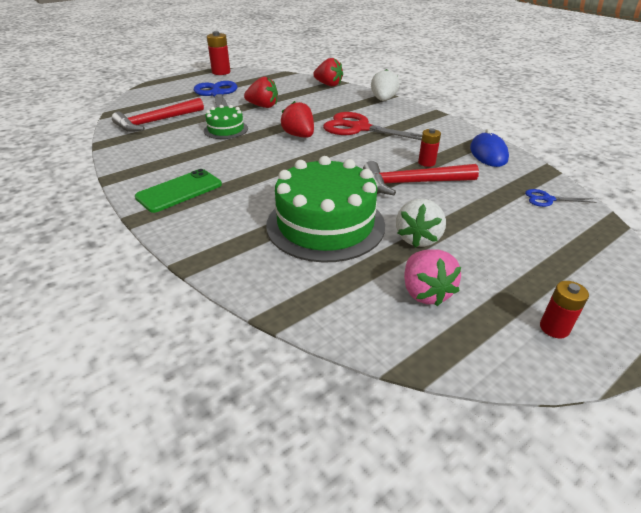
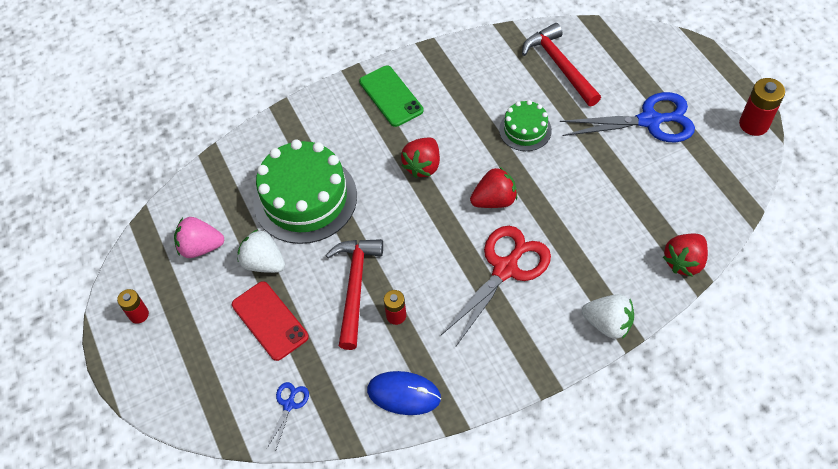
camera: 105 degrees right, 20 degrees up
red strawberry [244,77,278,108] -> red strawberry moved to [401,137,440,178]
none -> red phone [232,281,309,361]

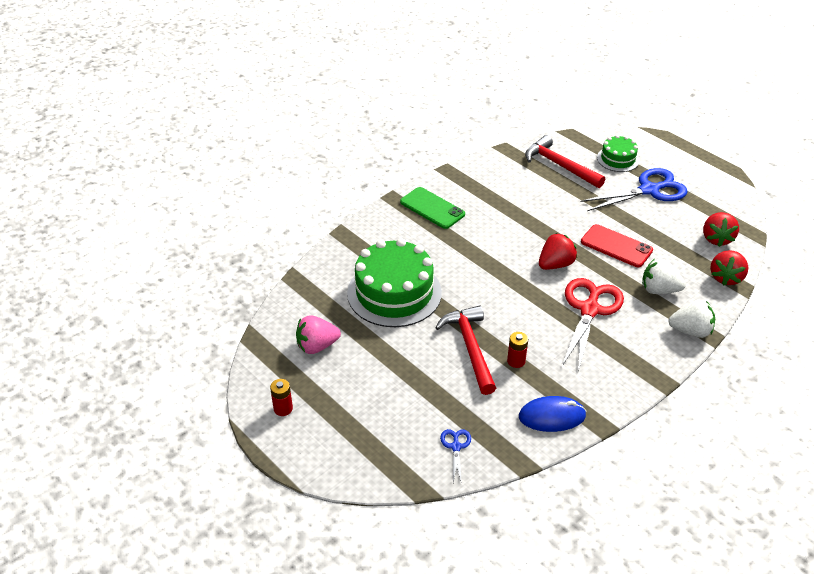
camera: 20 degrees left, 15 degrees down
red phone [232,281,309,361] -> red phone moved to [581,224,653,267]
white strawberry [237,229,285,273] -> white strawberry moved to [642,259,686,294]
red strawberry [401,137,440,178] -> red strawberry moved to [703,212,739,247]
green cake [499,100,552,151] -> green cake moved to [597,135,639,172]
red battery [739,78,785,136] -> none

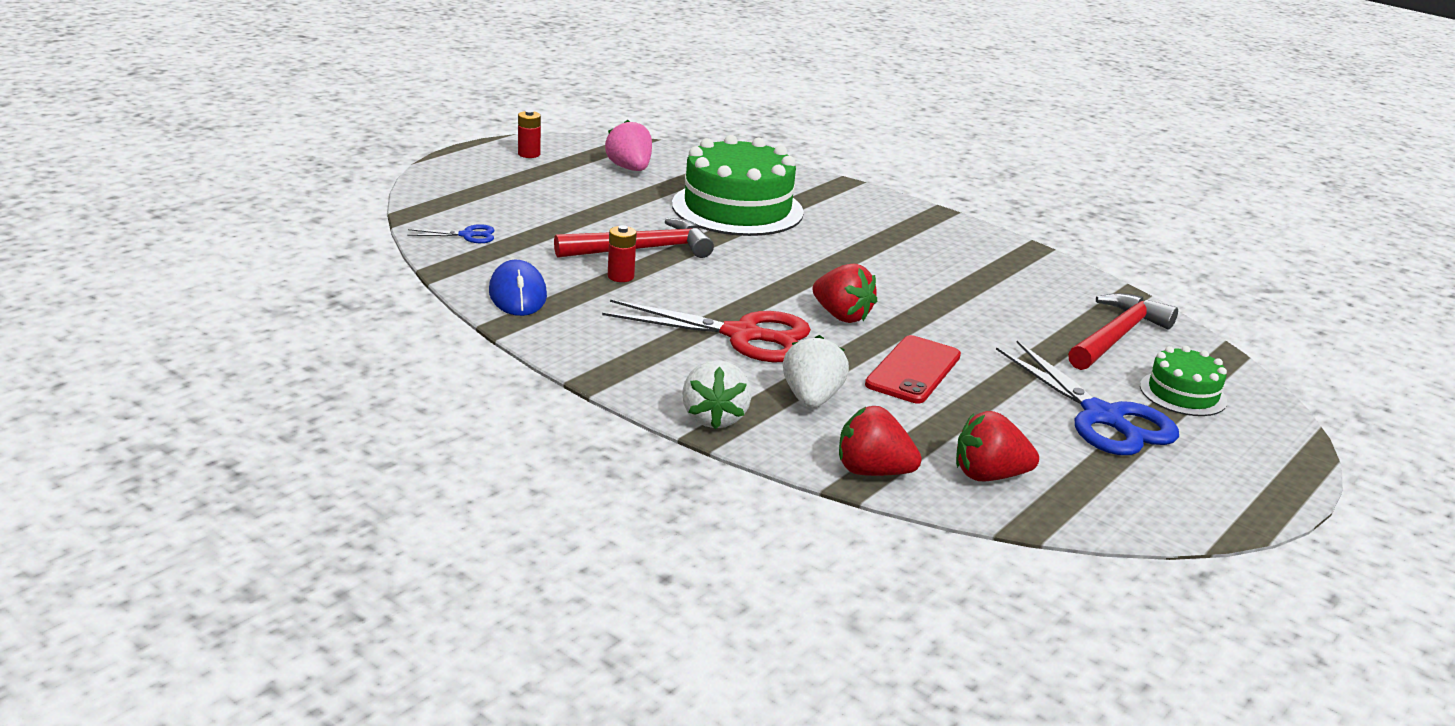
camera: 80 degrees right, 15 degrees down
green phone [400,187,465,229] -> none

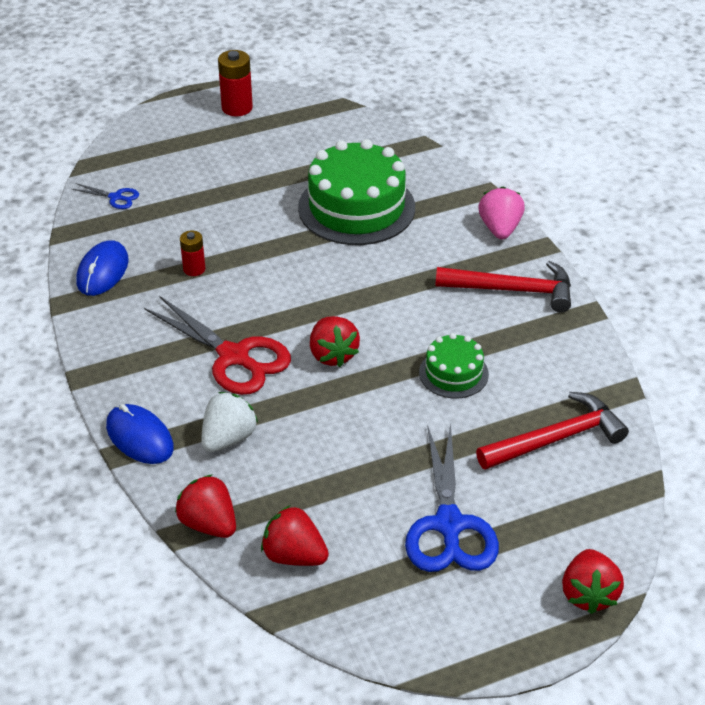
camera: 30 degrees right, 15 degrees up
red battery [518,110,541,158] -> red battery [218,50,253,116], size x1.61
red hammer [554,218,714,258] -> red hammer moved to [435,261,571,313]
pink strawberry [605,120,652,171] -> pink strawberry moved to [478,187,525,239]
white strawberry [682,360,752,429] -> blue mouse [106,404,174,464]
red phone [865,335,961,403] -> none
green cake [1140,346,1227,416] -> green cake moved to [419,333,489,398]
none -> red strawberry [562,549,624,614]

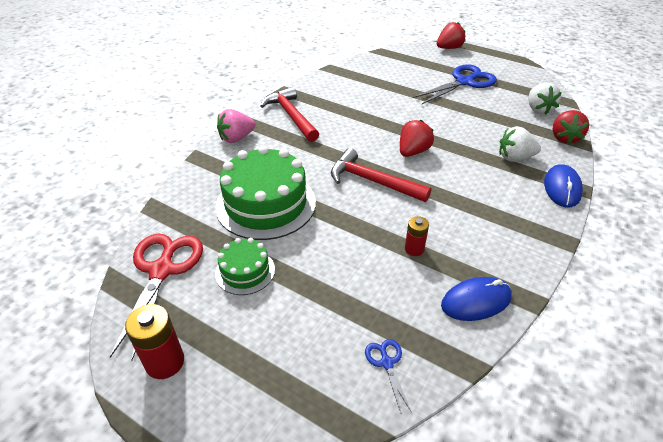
camera: 125 degrees left, 0 degrees up
red scissors [144,296,291,395] -> red scissors moved to [109,234,203,361]
red strawberry [261,505,329,566] -> white strawberry [529,83,562,114]
green cake [419,333,489,398] -> green cake moved to [215,238,275,295]
red hammer [476,392,629,470] -> red hammer moved to [331,148,431,202]

